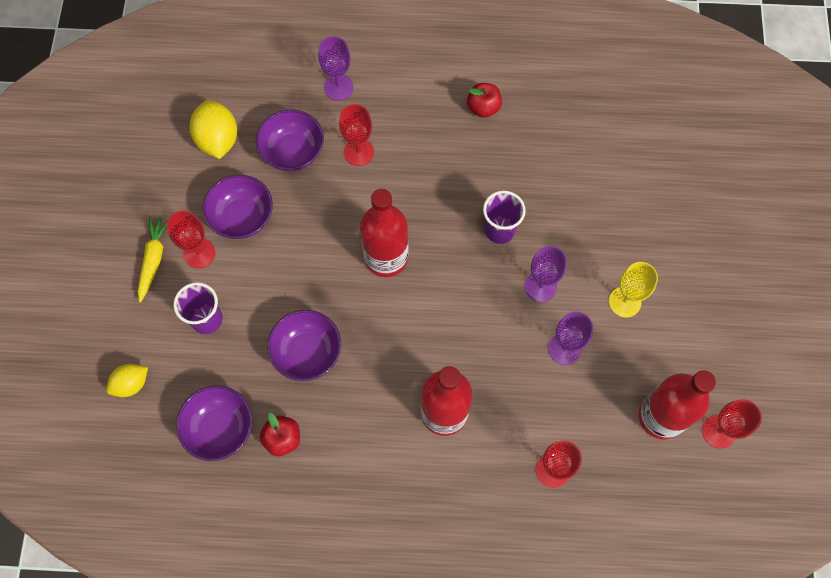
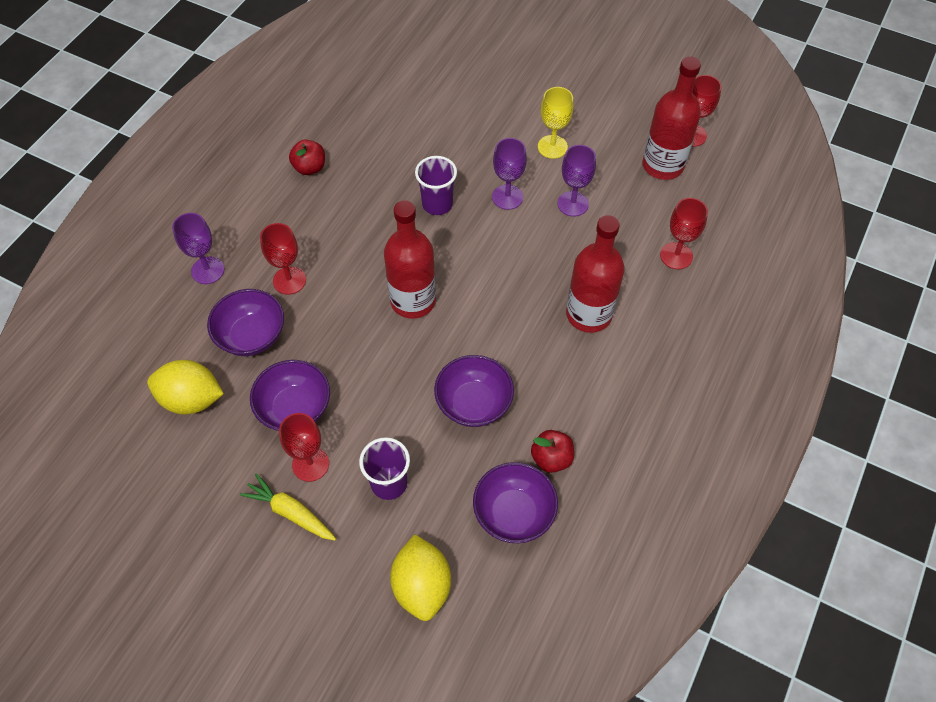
camera: 65 degrees left, 10 degrees down
yellow lemon [106,364,148,397] -> yellow lemon [390,535,451,621], size x1.60

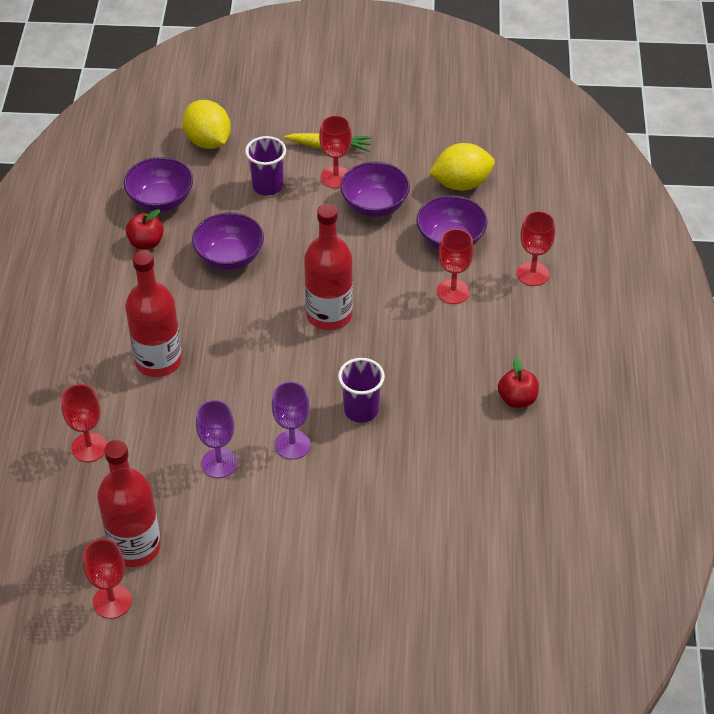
camera: 155 degrees right, 10 degrees down
purple goblet [172,213,224,284] -> red goblet [516,211,555,286]
yellow goblet [538,87,573,159] -> none

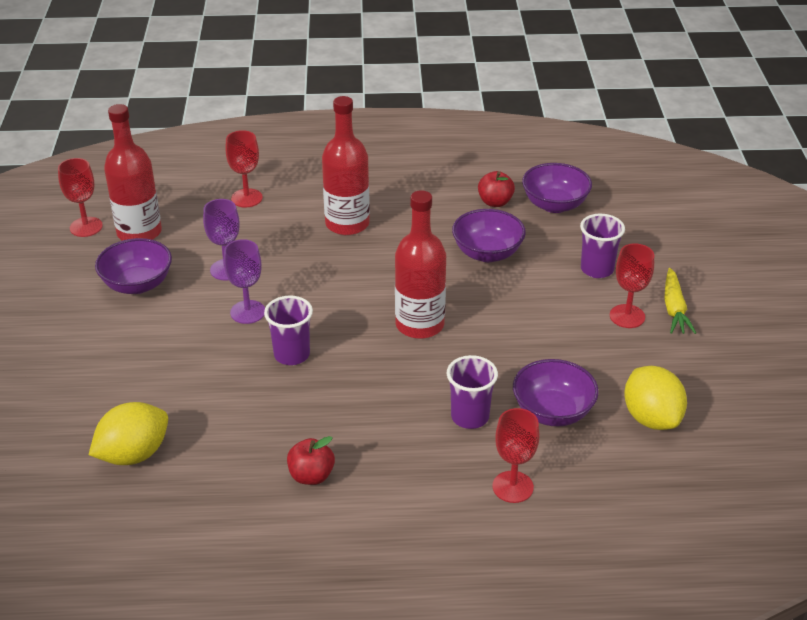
camera: 85 degrees right, 10 degrees down
yellow lemon [182,100,231,149] -> yellow lemon moved to [89,402,168,465]
purple bowl [340,162,410,217] -> purple bowl moved to [95,238,172,294]
red goblet [437,229,474,304] -> purple cup [447,355,498,429]

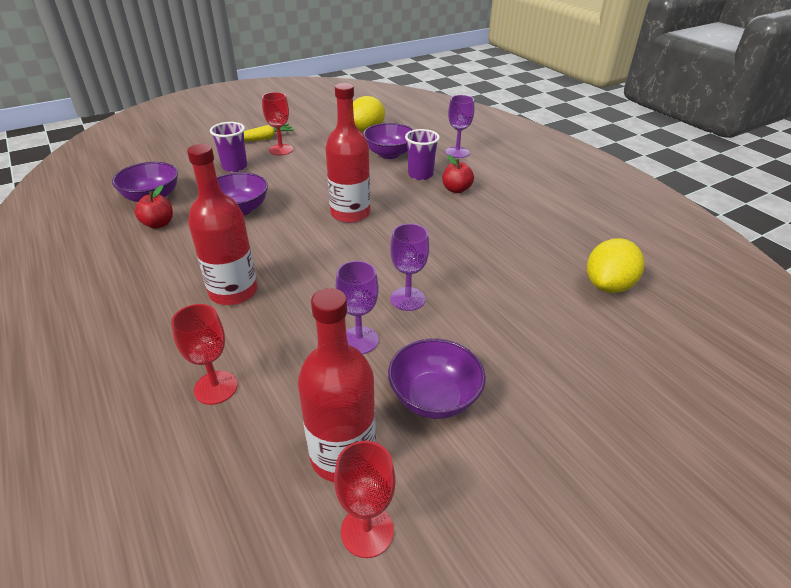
camera: 120 degrees left, 0 degrees up
yellow lemon [89,402,168,465] -> yellow lemon turned 75 degrees counterclockwise [587,238,644,293]
purple cup [264,296,313,365] -> none
red apple [287,436,335,485] -> red apple moved to [442,155,474,193]
red goblet [492,408,539,503] -> purple goblet [446,95,474,158]

